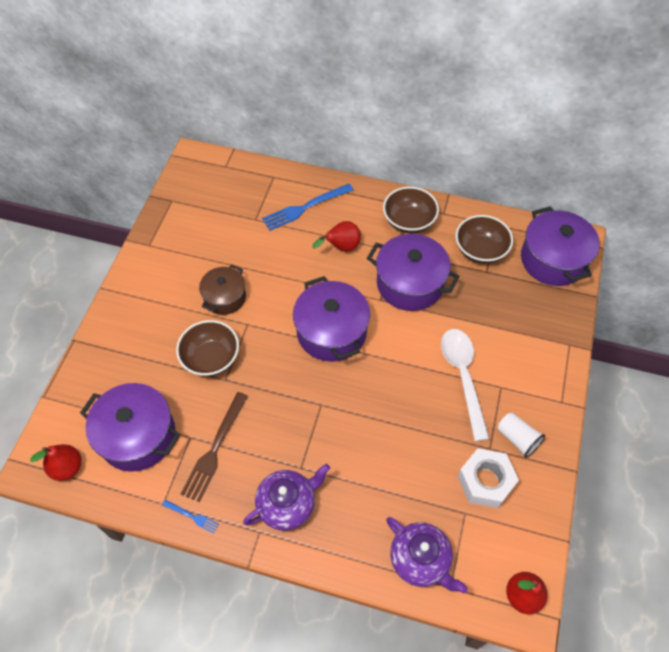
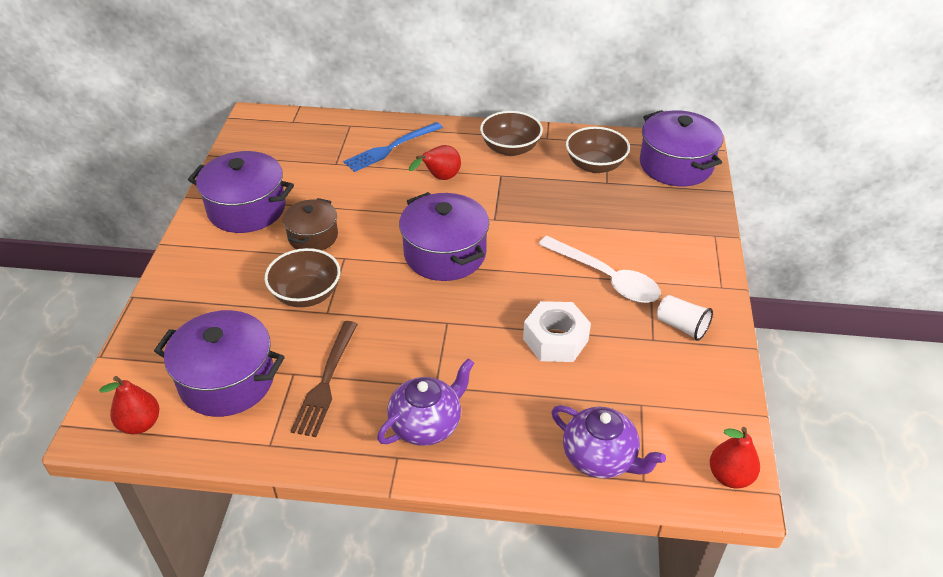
camera: 10 degrees left, 15 degrees down
blue fork [162,499,219,534] -> none
purple pot [367,234,460,311] -> purple pot moved to [188,151,294,233]
white spoon [441,329,489,441] -> white spoon turned 150 degrees clockwise [538,236,661,303]
white nut [458,448,519,508] -> white nut moved to [523,301,591,362]

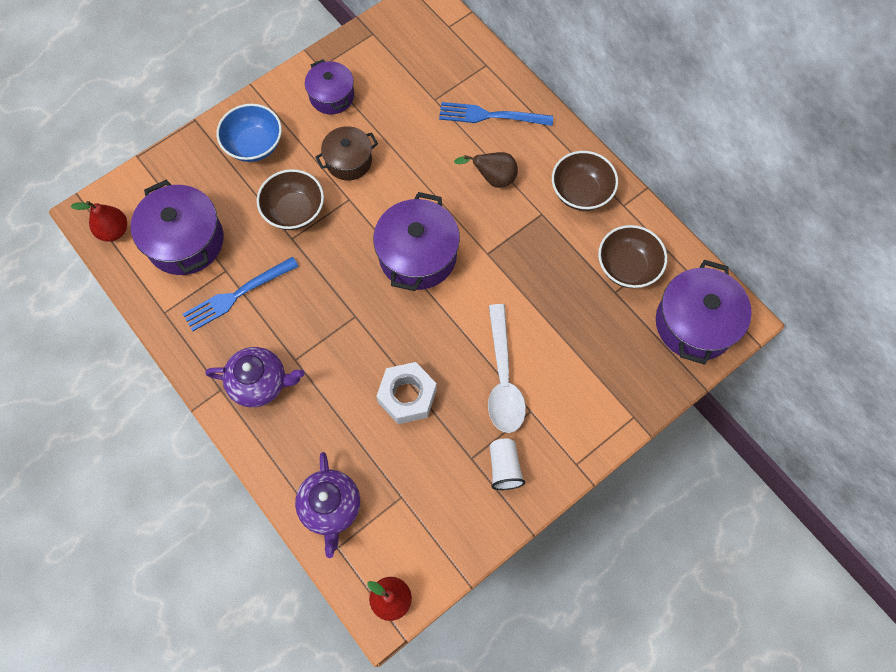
camera: 45 degrees right, 25 degrees up
purple pot [188,151,294,233] -> purple pot [305,59,354,114], size x0.62
brown fork [291,321,358,437] -> blue fork [183,257,299,331]
red pear [409,145,461,180] -> brown pear [454,152,518,188]
none -> blue bowl [217,104,282,162]

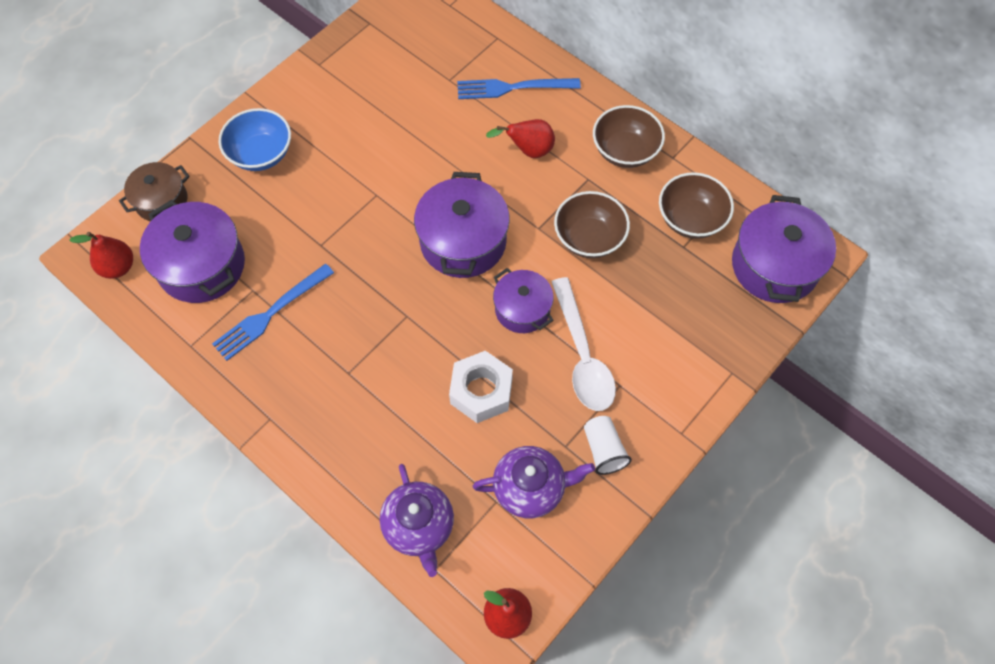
camera: 10 degrees left, 5 degrees down
purple teapot [205,347,305,408] -> purple teapot moved to [473,446,595,518]
brown bowl [257,169,324,230] -> brown bowl moved to [554,191,630,258]
purple pot [305,59,354,114] -> purple pot moved to [493,268,554,333]
brown pot [315,126,378,181] -> brown pot moved to [119,162,190,222]
brown pear [454,152,518,188] -> red pear [486,119,555,158]

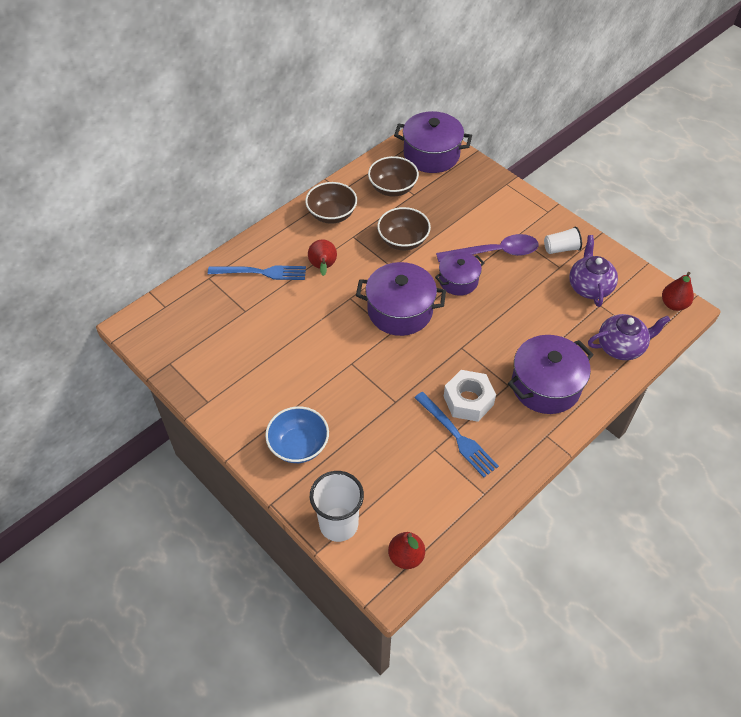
camera: 85 degrees left, 10 degrees down
brown pot [119,162,190,222] -> white cup [310,471,364,542]
purple pot [140,200,245,303] -> purple pot moved to [508,335,594,414]
white nut [449,351,513,423] -> white nut moved to [444,370,496,422]
blue fork [457,78,581,99] -> blue fork turned 90 degrees counterclockwise [208,266,306,280]
white spoon [551,277,616,411] -> purple spoon [436,234,539,262]

